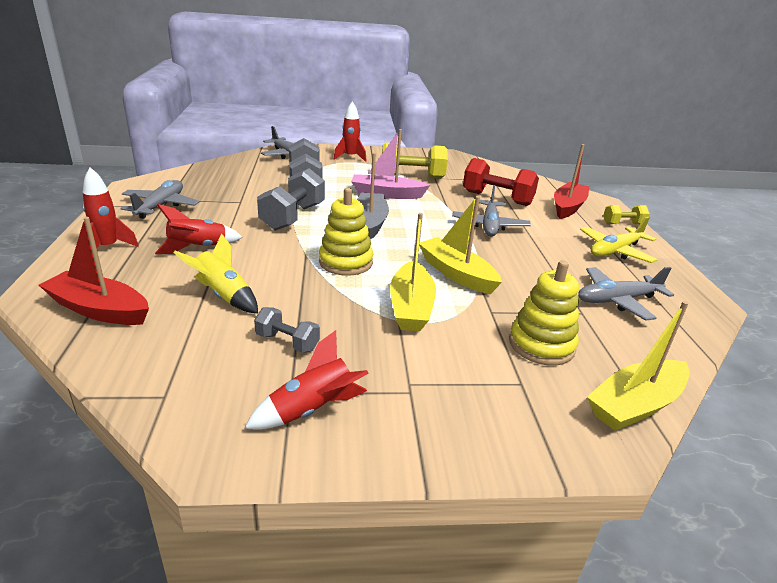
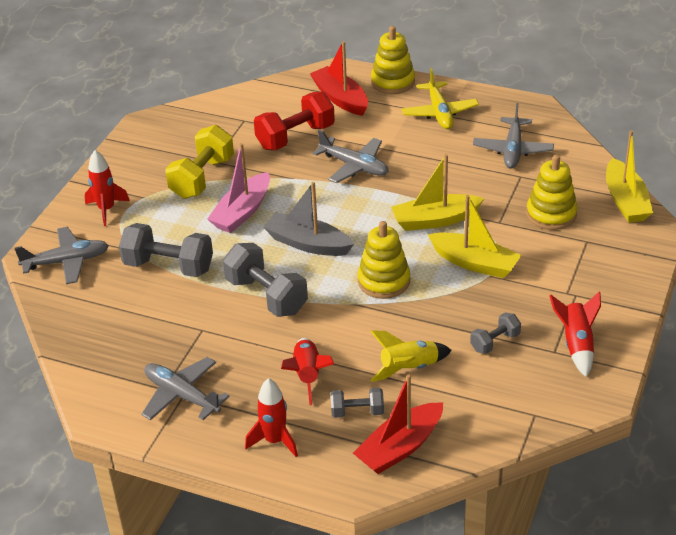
camera: 60 degrees left, 10 degrees up
yellow dumbbell [603,205,650,224] -> yellow stacking toy [371,26,415,94]
none -> grey dumbbell [330,388,384,418]

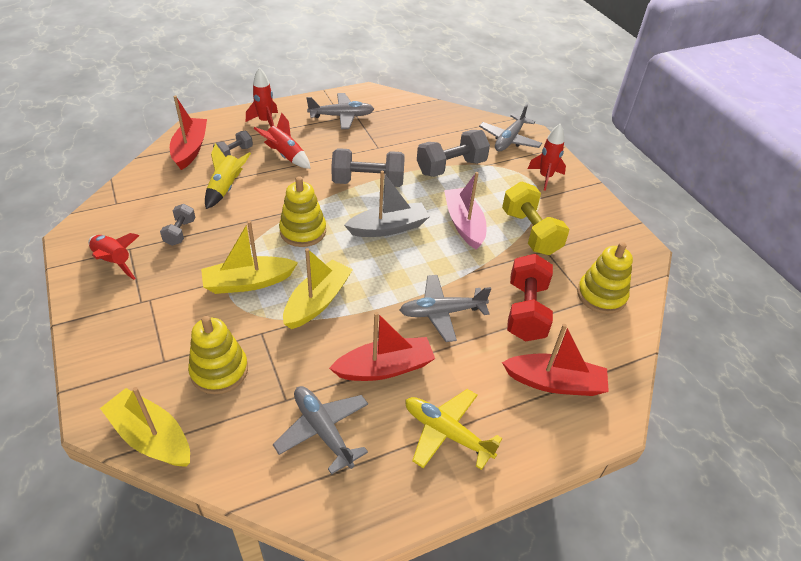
camera: 130 degrees right, 5 degrees up
yellow stacking toy [371,26,415,94] -> yellow stacking toy moved to [577,242,633,314]
none -> red boat [329,312,435,381]

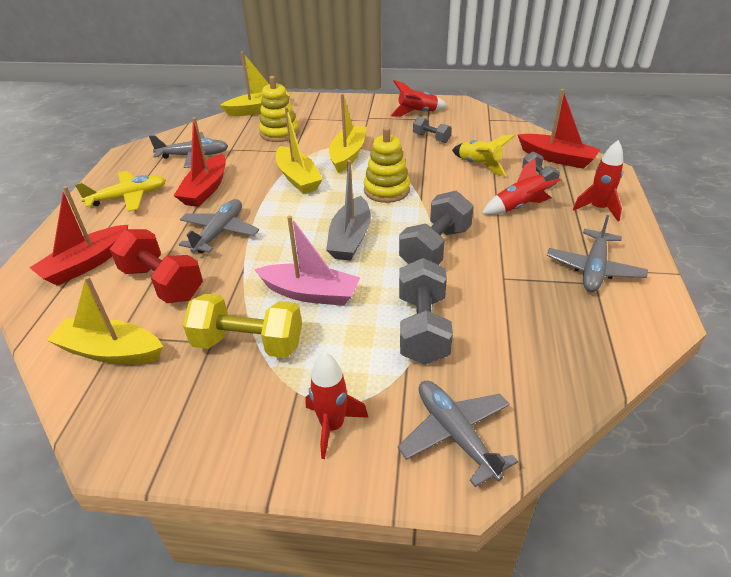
camera: 125 degrees right, 5 degrees down
yellow stacking toy [577,242,633,314] -> yellow boat [47,276,163,364]

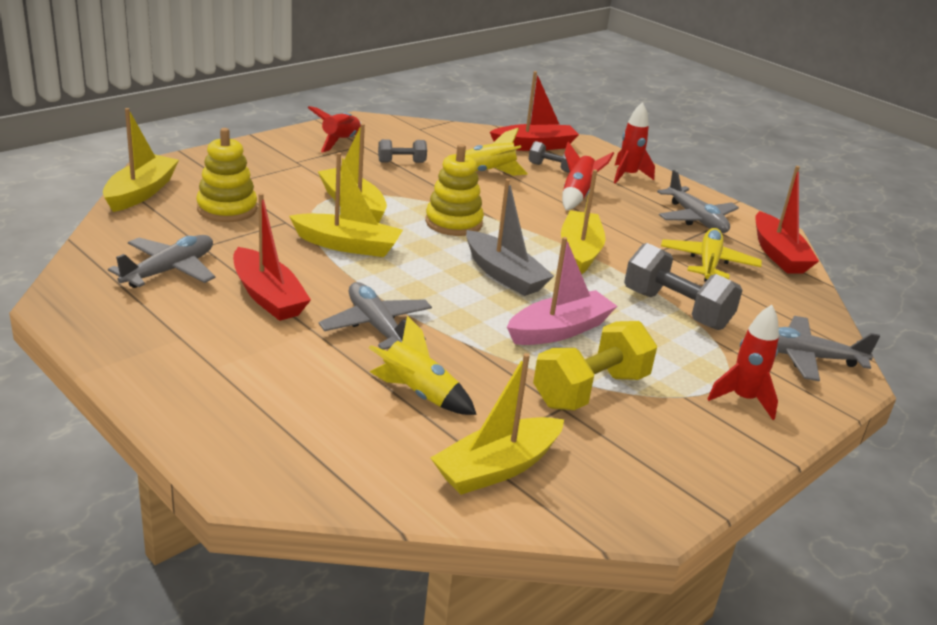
camera: 55 degrees left, 10 degrees down
red boat [30,186,128,286] -> red boat moved to [755,166,819,273]
yellow plane [75,171,166,212] -> yellow plane moved to [661,228,762,282]
red dumbbell [110,229,203,303] -> yellow rocket [369,316,477,415]
grey dumbbell [399,191,474,265] -> yellow boat [561,169,606,274]

